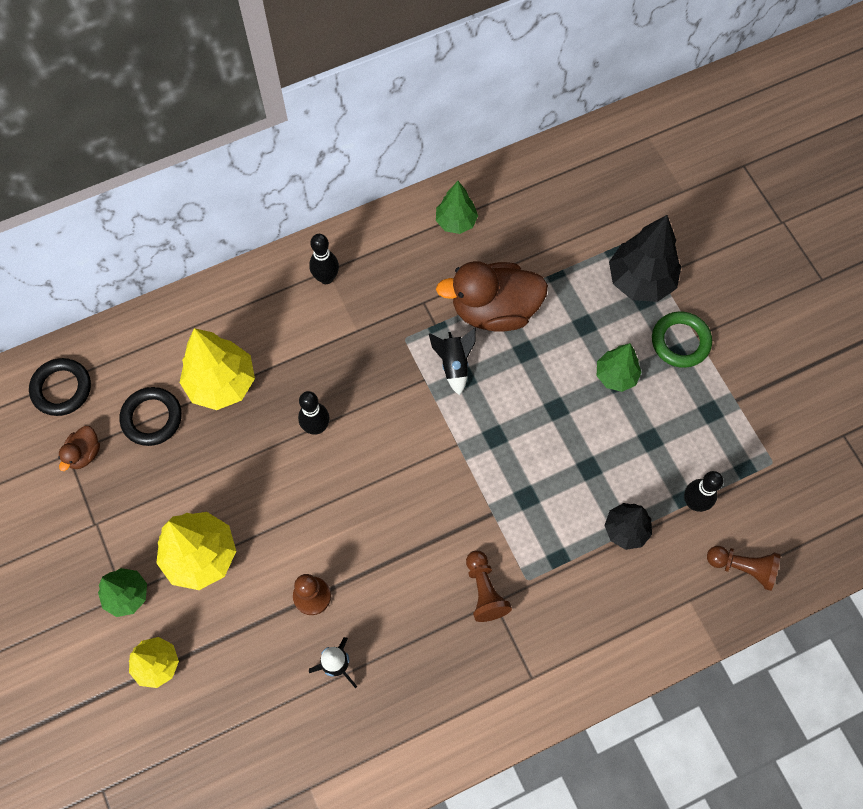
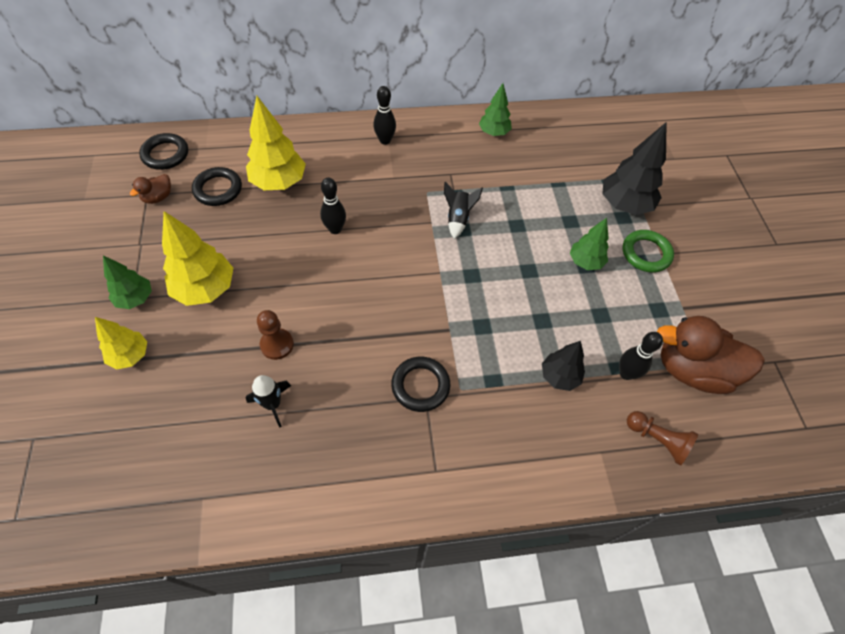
camera: 15 degrees right, 10 degrees down
brown duck [436,261,548,332] -> brown duck moved to [657,316,764,394]
brown pawn [466,550,512,622] -> black ring [391,357,450,412]

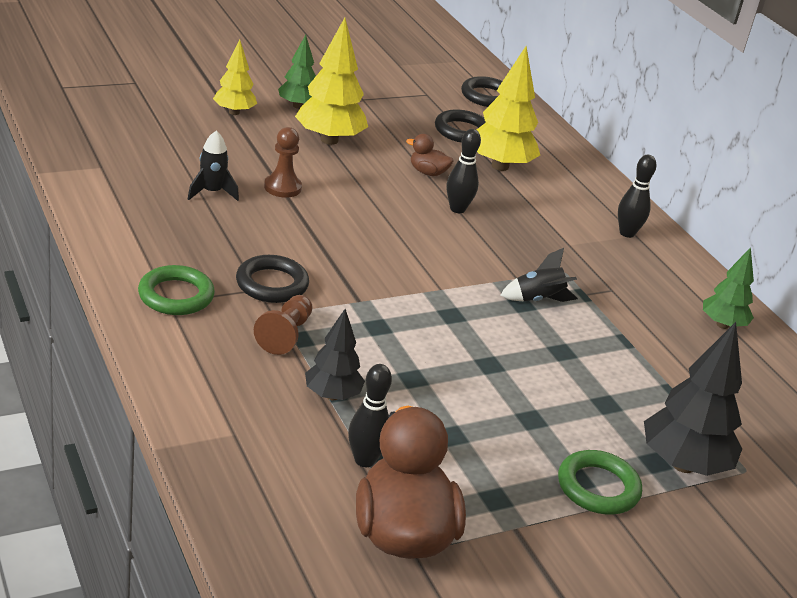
camera: 70 degrees right, 25 degrees down
brown duck [130,174,171,204] -> brown duck moved to [406,134,454,176]
green tree [570,218,609,270] -> none
brown pawn [627,411,698,466] -> brown pawn moved to [254,295,313,355]
none -> green ring [138,265,215,315]

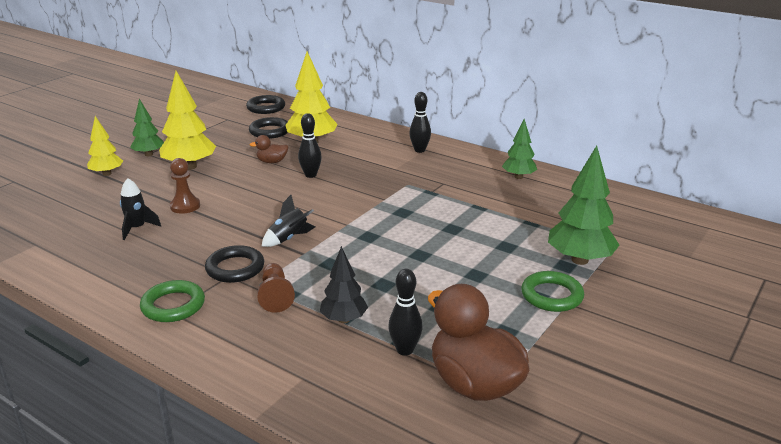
camera: 25 degrees left, 5 degrees down
black rocket [500,248,578,302] -> black rocket moved to [262,195,315,247]
black tree [644,322,742,476] -> green tree [548,145,620,265]

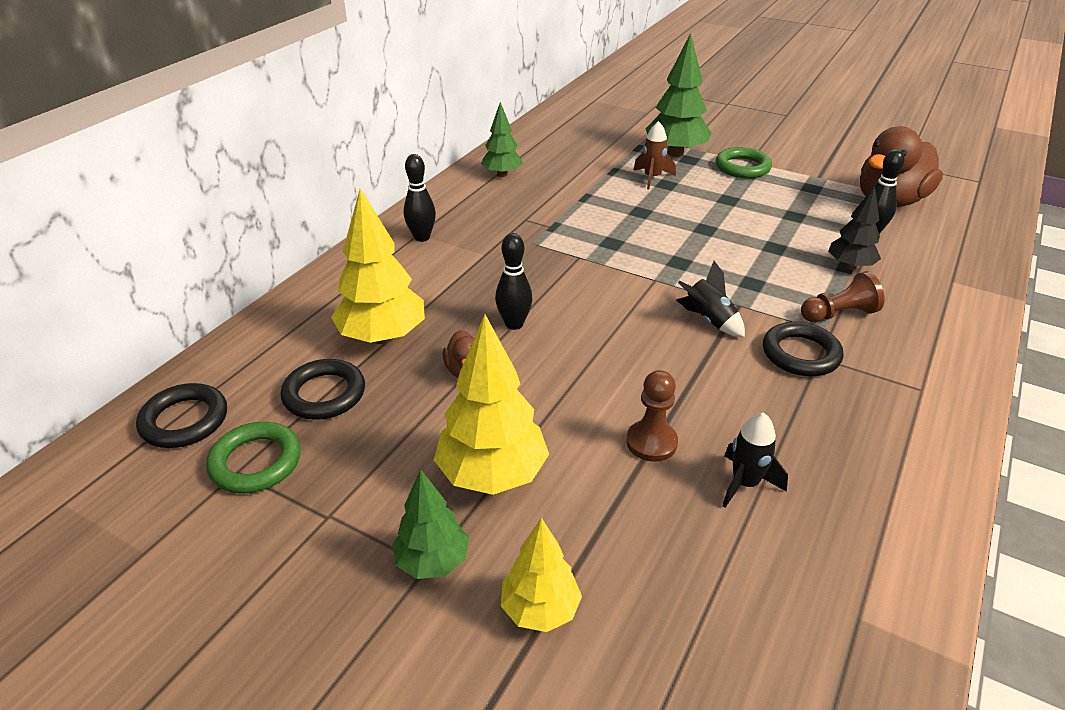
camera: 95 degrees left, 10 degrees up
green ring [140,280,205,322] -> green ring moved to [206,422,301,493]
none -> brown rocket [633,121,676,189]

